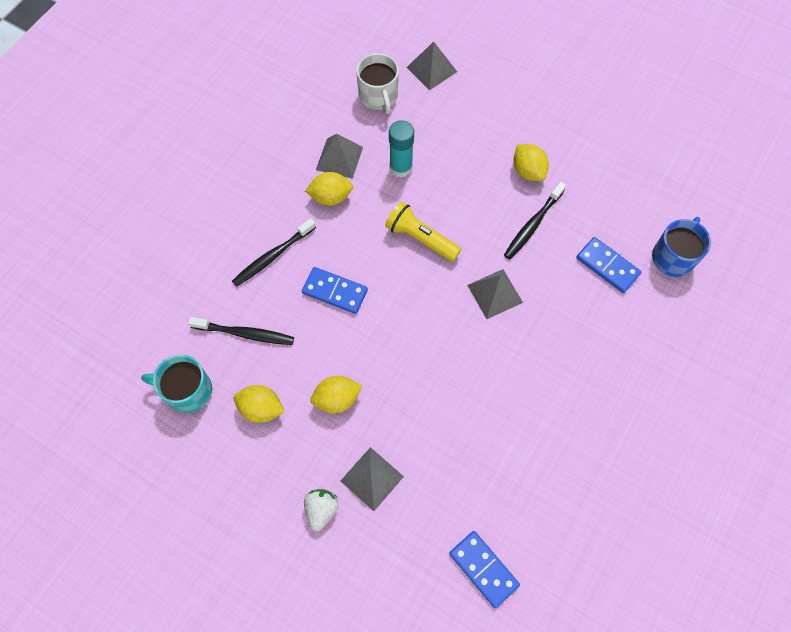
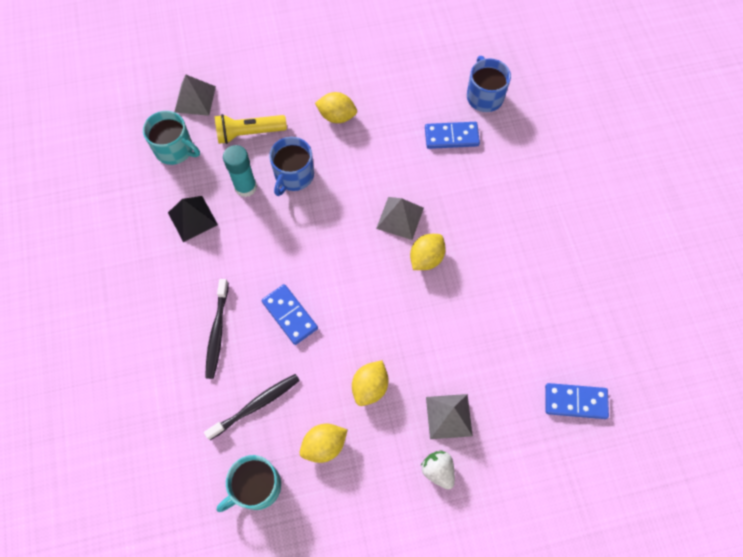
camera: 45 degrees left, 0 degrees up
blue domino [302,267,368,314] -> blue domino turned 75 degrees clockwise [262,284,318,345]
yellow lemon [305,172,353,205] -> yellow lemon moved to [410,234,446,270]
grey pyramid [316,134,363,179] -> black pyramid [168,196,218,242]
white mug [356,53,399,114] -> turquoise mug [143,111,200,165]
yellow flashlight [385,201,461,262] -> yellow flashlight moved to [215,114,287,144]
black toothbrush [504,182,566,259] -> none
none -> blue mug [269,137,314,196]

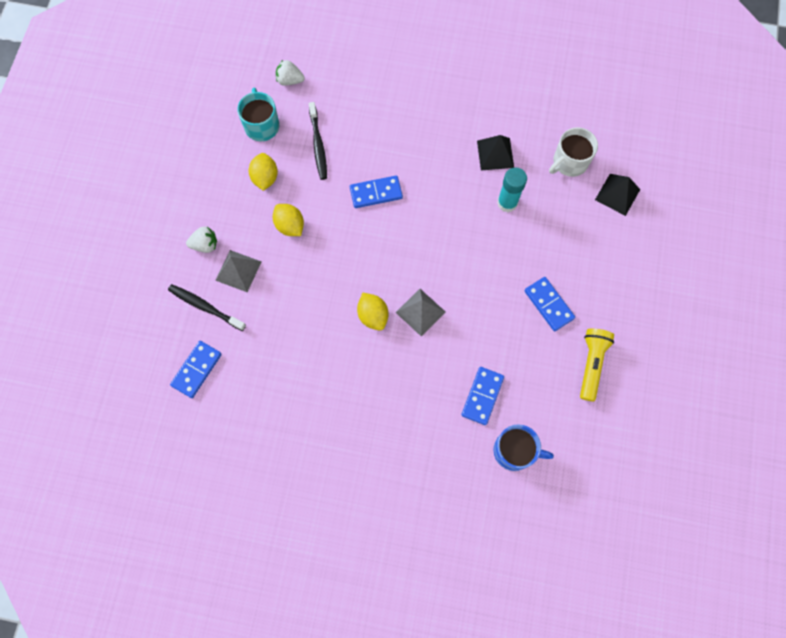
camera: 115 degrees right, 5 degrees up
turquoise mug [143,111,200,165] -> white mug [549,127,598,177]
grey pyramid [174,75,216,116] -> black pyramid [595,174,640,216]
black toothbrush [205,279,229,379] -> black toothbrush moved to [168,284,246,331]
yellow flashlight [215,114,287,144] -> yellow flashlight moved to [580,328,614,401]
blue mug [269,137,314,196] -> none
yellow lemon [315,92,357,123] -> blue domino [524,277,575,331]
none -> white strawberry [276,60,305,86]

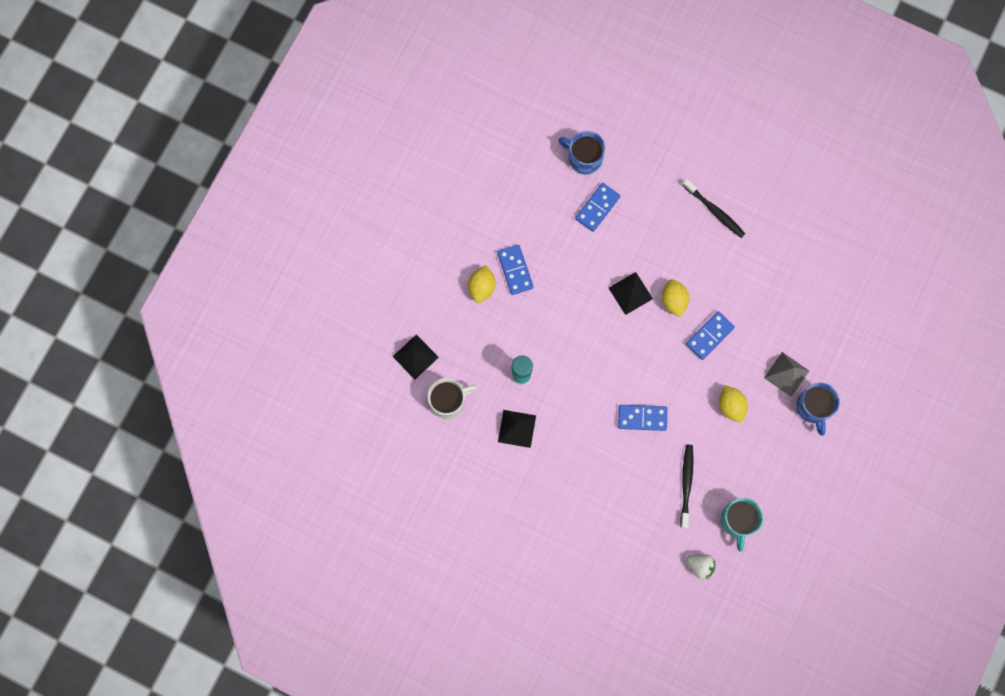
camera: 165 degrees left, 5 degrees up
black toothbrush [168,284,246,331] -> black toothbrush moved to [682,179,745,238]
blue domino [170,341,222,398] -> blue domino moved to [686,311,735,360]
white strawberry [186,226,217,253] -> blue mug [796,383,840,436]
yellow lemon [249,153,278,191] -> yellow lemon moved to [468,265,495,303]
grey pyramid [396,289,445,336] -> black pyramid [609,272,653,315]
yellow flashlight [580,328,614,401] -> none

